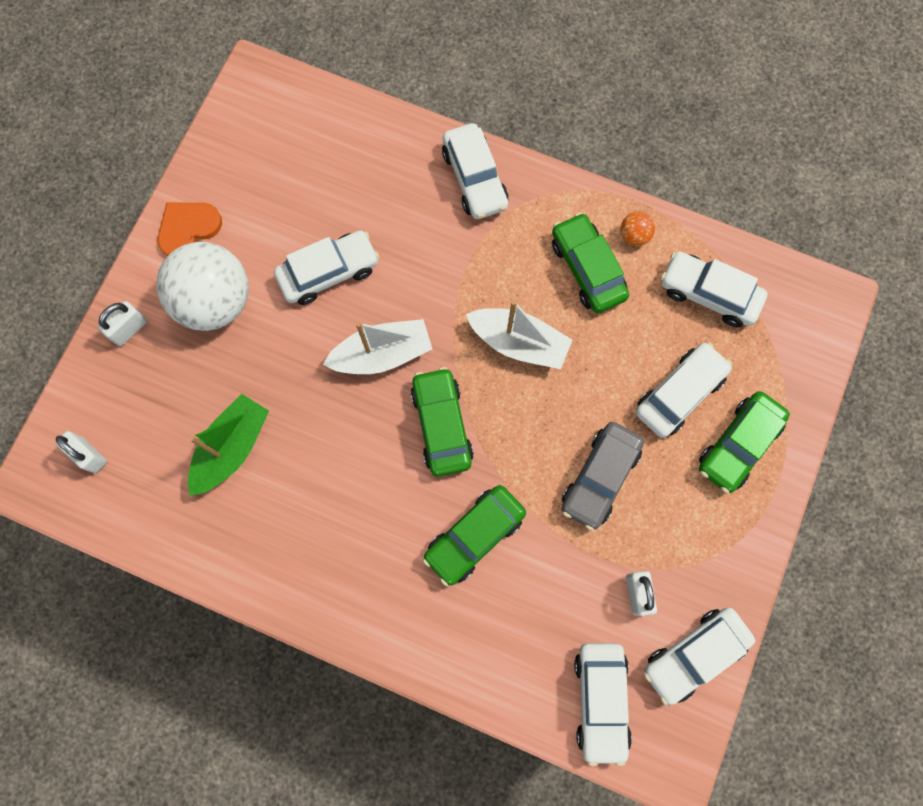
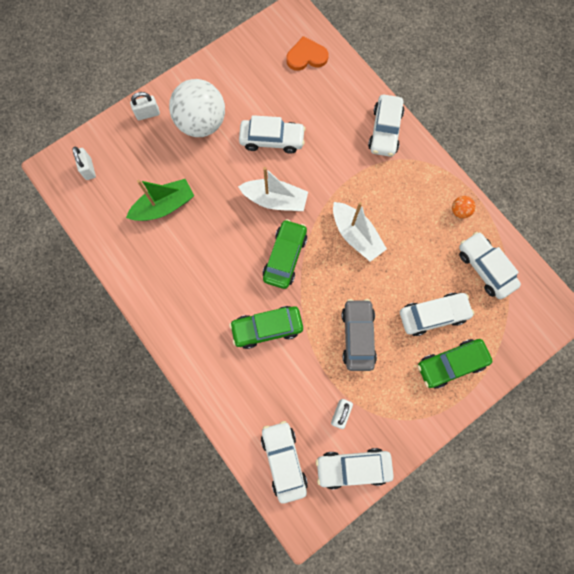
camera: 30 degrees right, 0 degrees up
orange heart [158,202,222,256] -> orange heart moved to [287,36,328,71]
green car [552,212,629,313] -> none
grey car [562,422,644,531] -> grey car turned 120 degrees clockwise [342,299,377,371]
white car [574,643,632,766] -> white car turned 135 degrees clockwise [261,421,308,503]

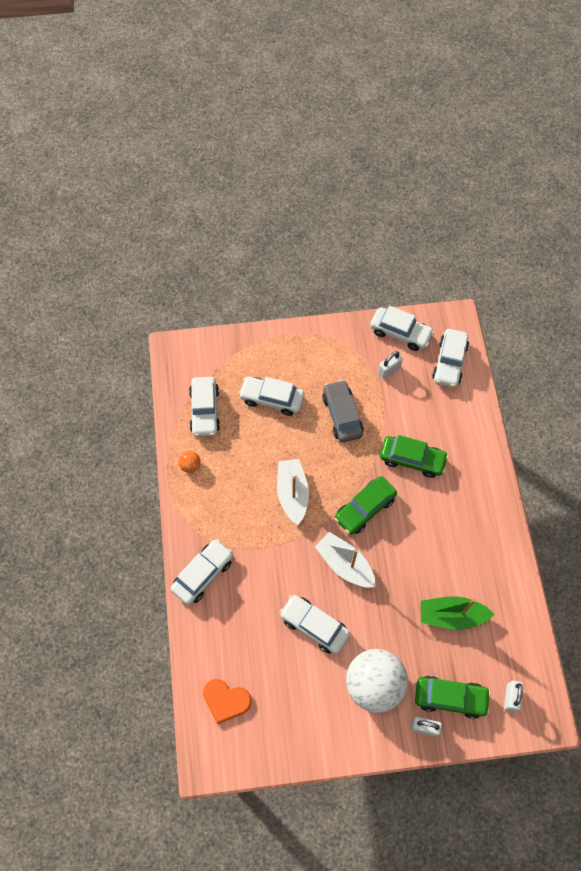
camera: 150 degrees left, 10 degrees down
grey car [342,299,377,371] -> grey car turned 135 degrees clockwise [322,380,363,442]
green car [418,339,492,388] -> green car moved to [415,676,491,719]

